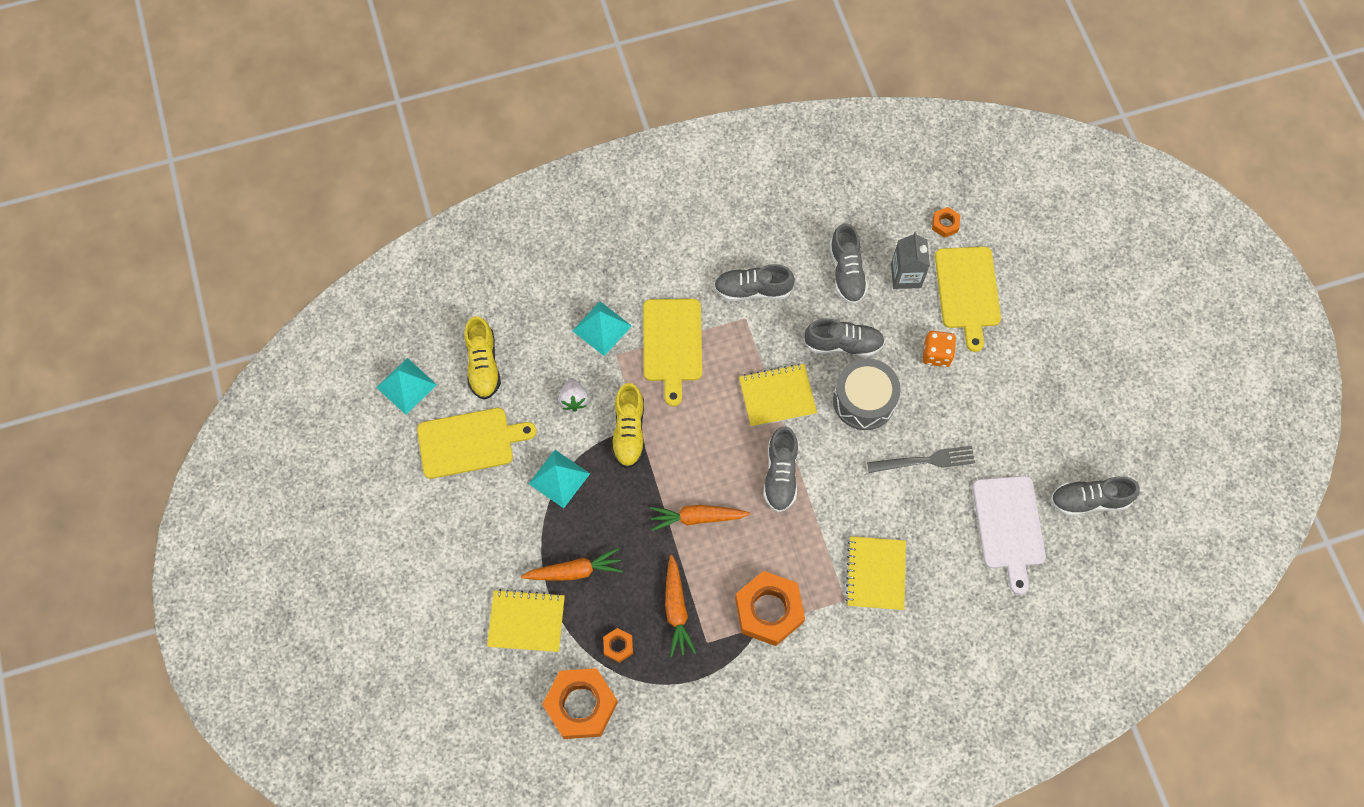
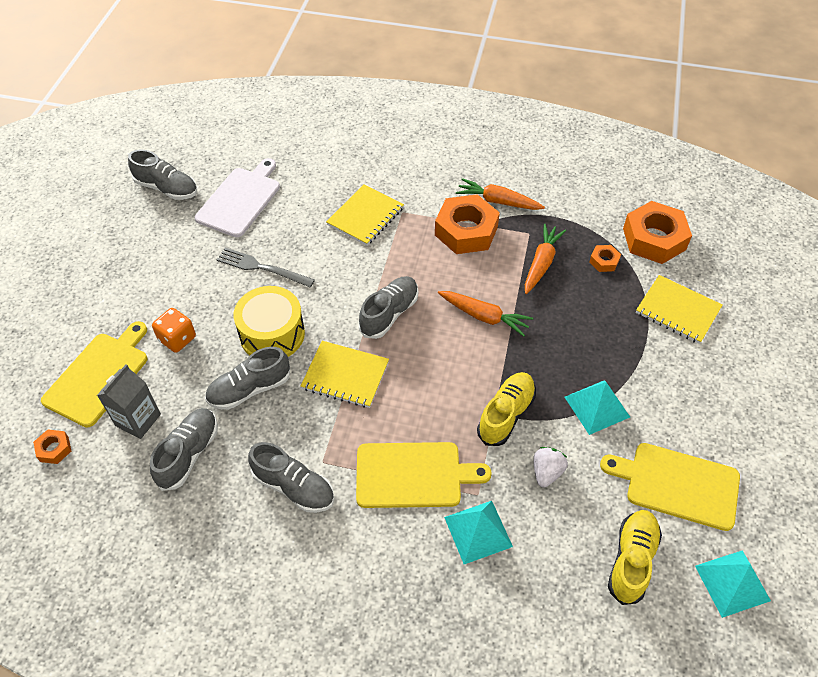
camera: 150 degrees left, 15 degrees down
orange carrot [521,548,623,581] -> orange carrot moved to [456,178,545,210]
yellow cutting board [643,299,702,406] -> yellow cutting board turned 60 degrees clockwise [356,442,492,508]
grey shoe [804,318,885,357] -> grey shoe turned 60 degrees counterclockwise [205,347,290,410]
grey drum [833,359,901,430] -> yellow drum [234,286,305,357]

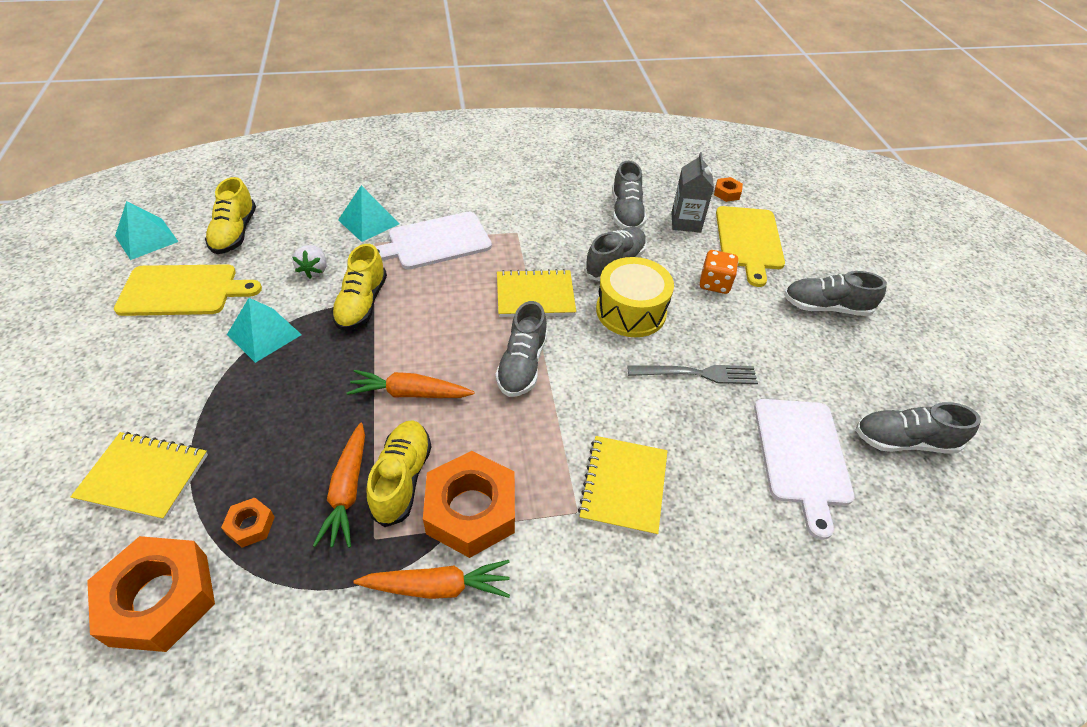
camera: 155 degrees right, 5 degrees down
grey shoe [248,442,334,513] -> grey shoe moved to [784,271,887,316]
yellow cutting board [356,442,492,508] -> white cutting board [375,212,492,270]
none -> yellow shoe [367,420,432,527]

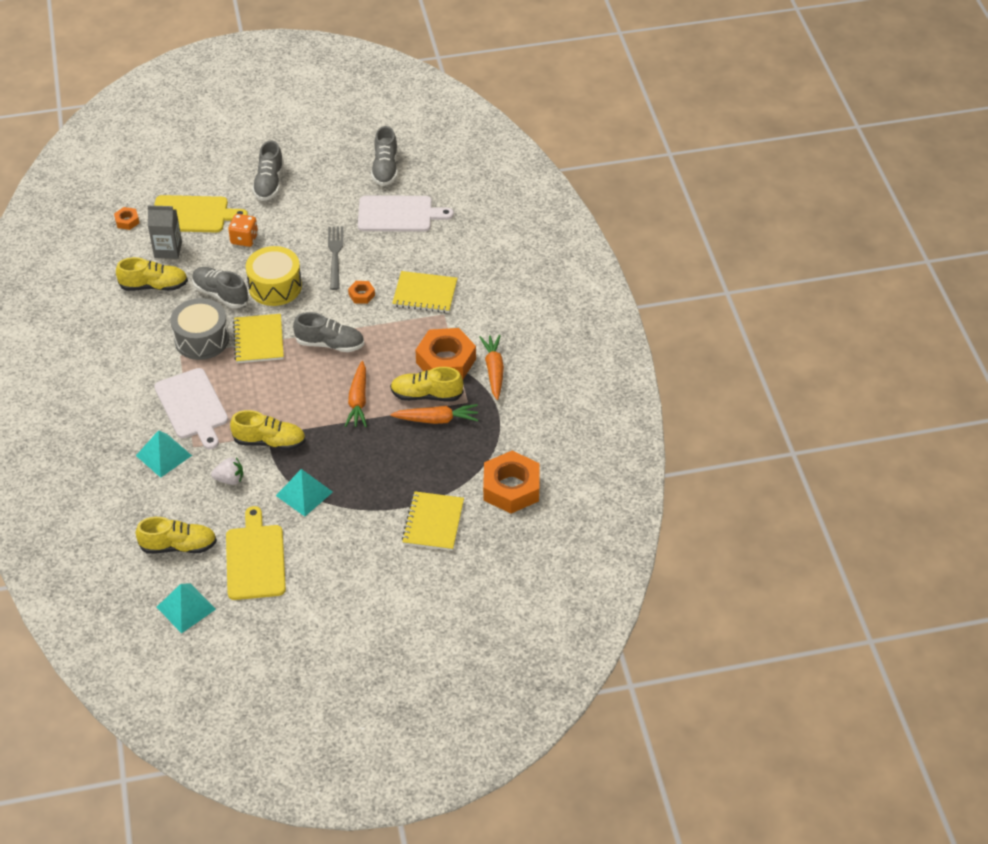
camera: 90 degrees left, 0 degrees up
orange nut [221,498,275,548] -> orange nut moved to [348,281,375,304]
grey shoe [612,161,647,229] -> yellow shoe [116,257,188,291]
none -> grey drum [171,298,229,360]

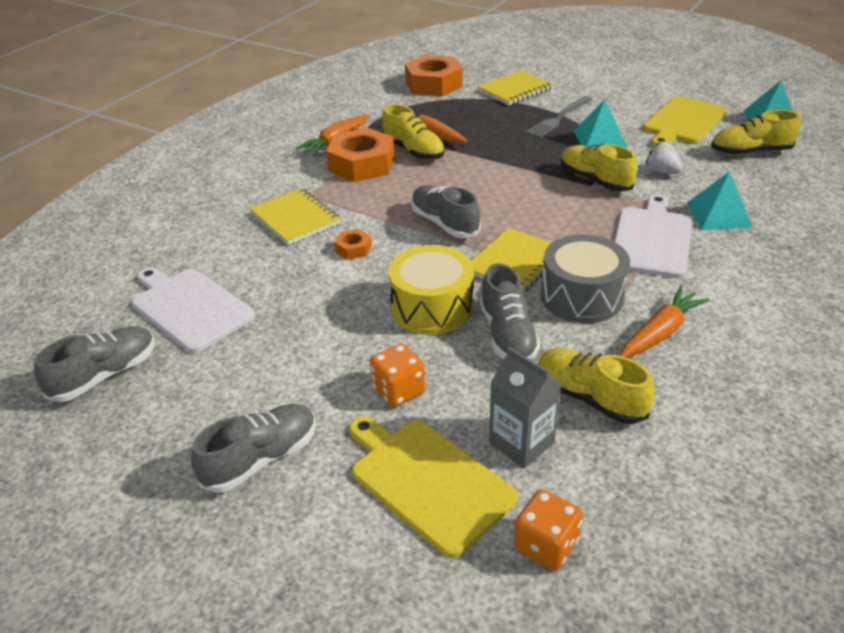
camera: 135 degrees left, 10 degrees down
orange nut [114,207,139,230] -> orange dice [514,489,583,571]
yellow shoe [136,517,217,554] -> yellow shoe turned 45 degrees counterclockwise [711,110,801,155]
grey fork [328,226,343,290] -> grey fork moved to [526,96,593,138]
orange carrot [345,361,367,427] -> orange carrot moved to [620,286,710,358]

